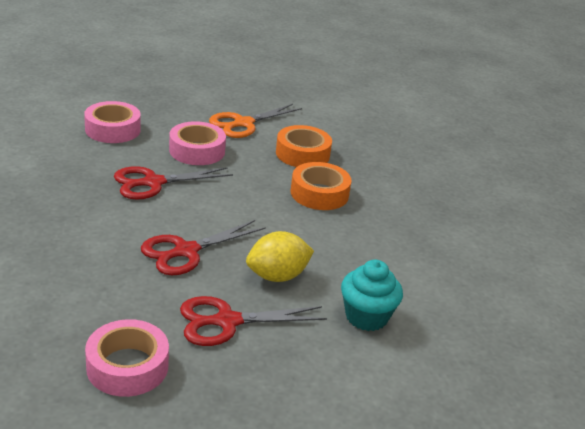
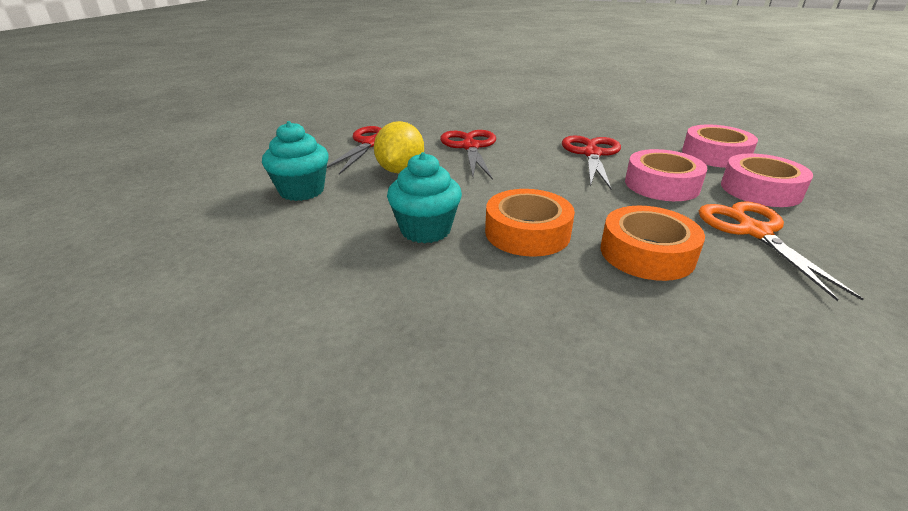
camera: 125 degrees right, 0 degrees up
pink tape [85,319,169,397] -> pink tape moved to [721,153,813,207]
none -> turquoise cupcake [387,152,462,243]

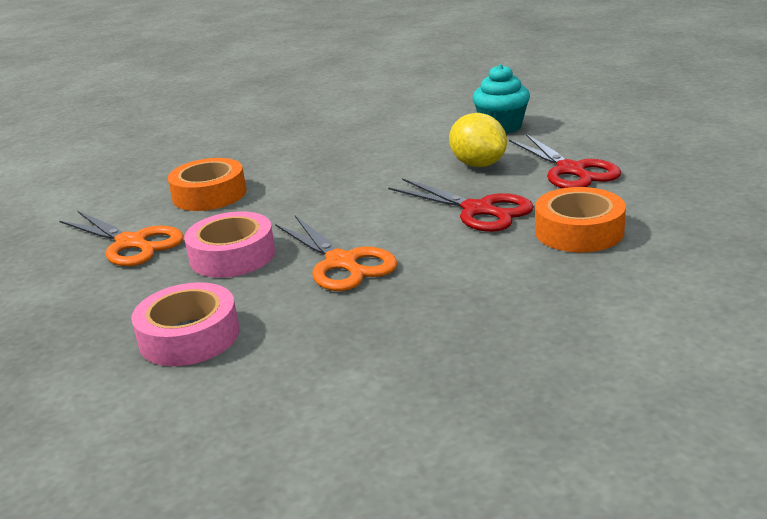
camera: 140 degrees right, 5 degrees down
turquoise cupcake [387,152,462,243] -> none
orange tape [485,189,575,257] -> orange tape moved to [535,187,626,253]
red scissors [562,136,621,189] -> orange scissors [275,215,397,291]
pink tape [721,153,813,207] -> none

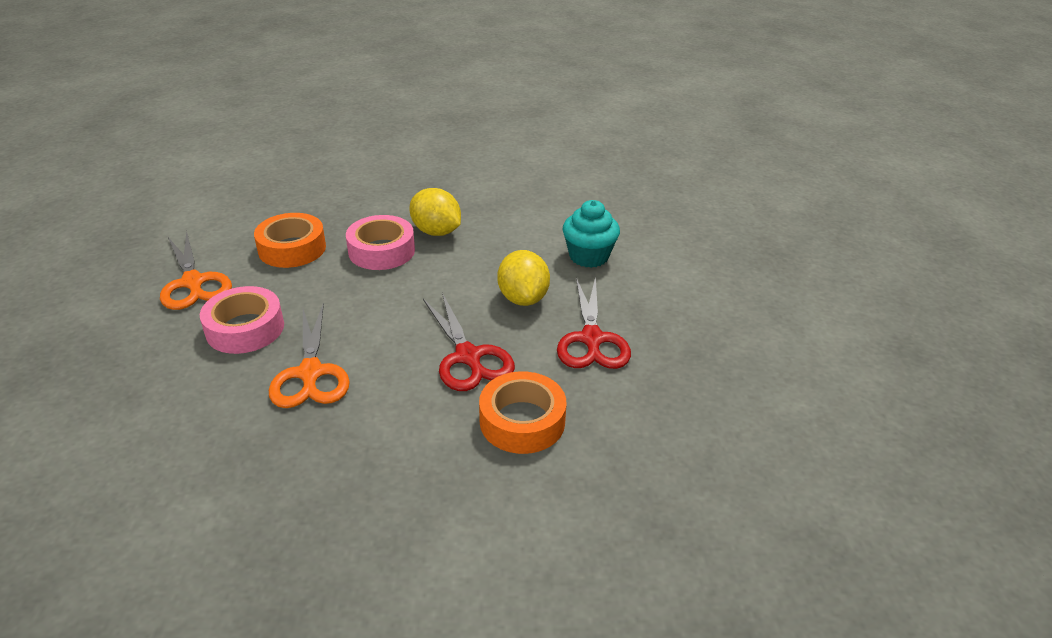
camera: 20 degrees right, 10 degrees up
pink tape [131,282,240,366] -> pink tape moved to [346,215,415,270]
none -> yellow lemon [409,188,461,236]

